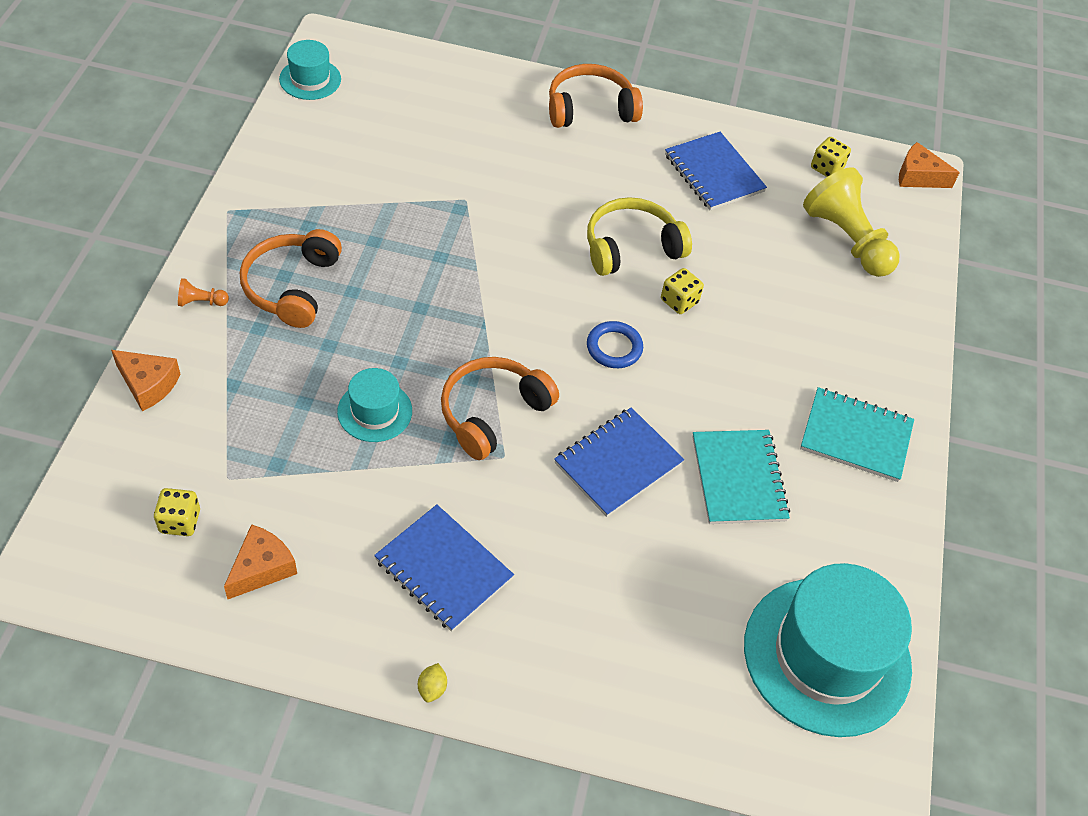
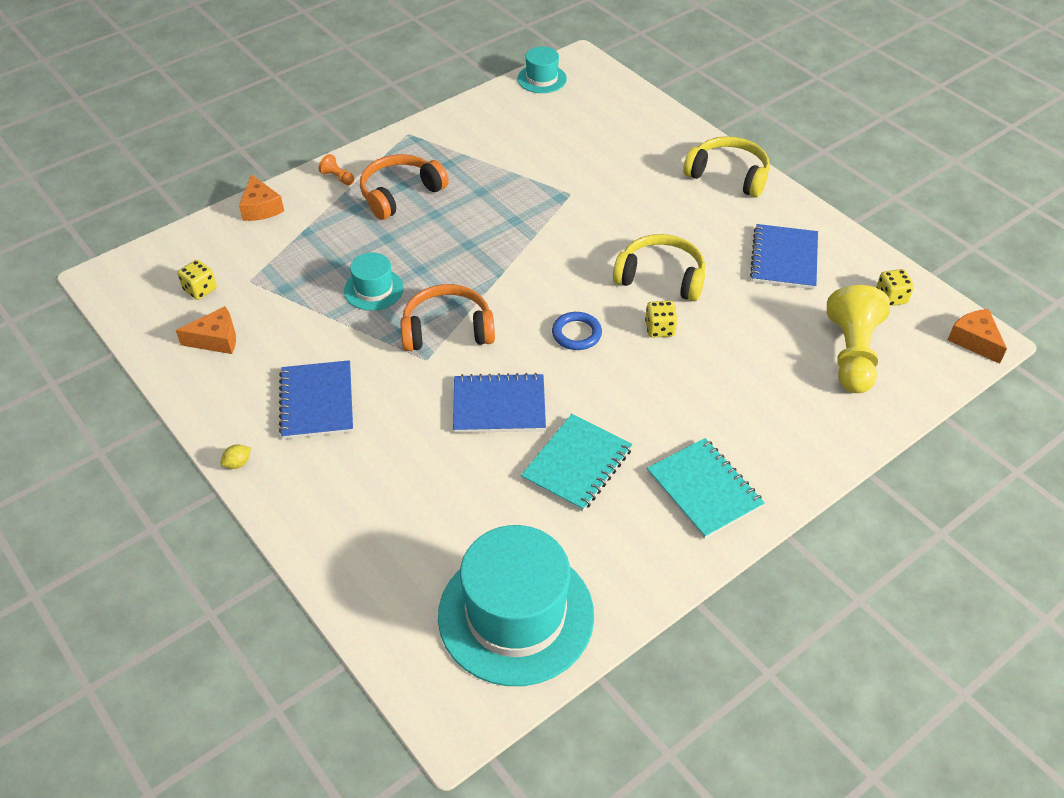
camera: 45 degrees right, 5 degrees down
orange headphones [549,64,643,128] -> yellow headphones [683,136,770,198]

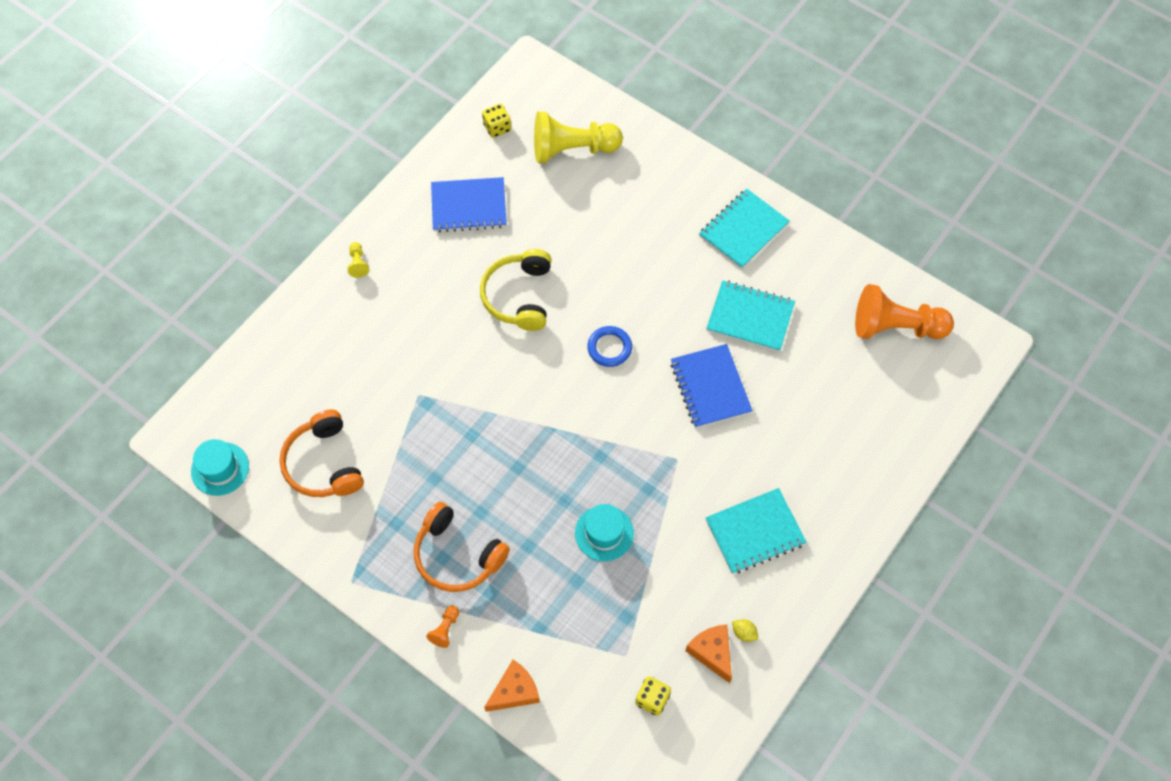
camera: 105 degrees left, 15 degrees up
yellow lemon [221,445,251,469] -> yellow lemon moved to [732,619,758,642]
blue notebook [279,360,353,439] -> turquoise notebook [705,488,807,574]
orange headphones [400,284,495,351] -> orange headphones moved to [279,409,364,497]
turquoise hat [438,525,594,686] -> orange pawn [855,284,954,339]
yellow dice [645,301,678,338] -> none
yellow headphones [683,136,770,198] -> yellow pawn [348,242,369,278]
orange cheese [948,309,1007,364] -> none

